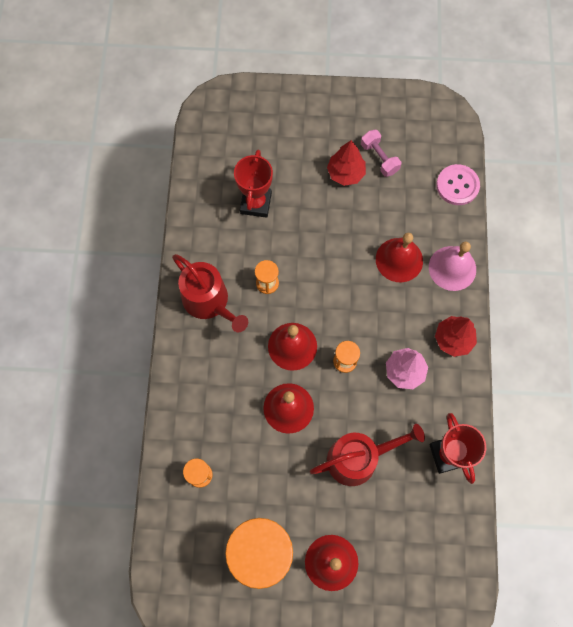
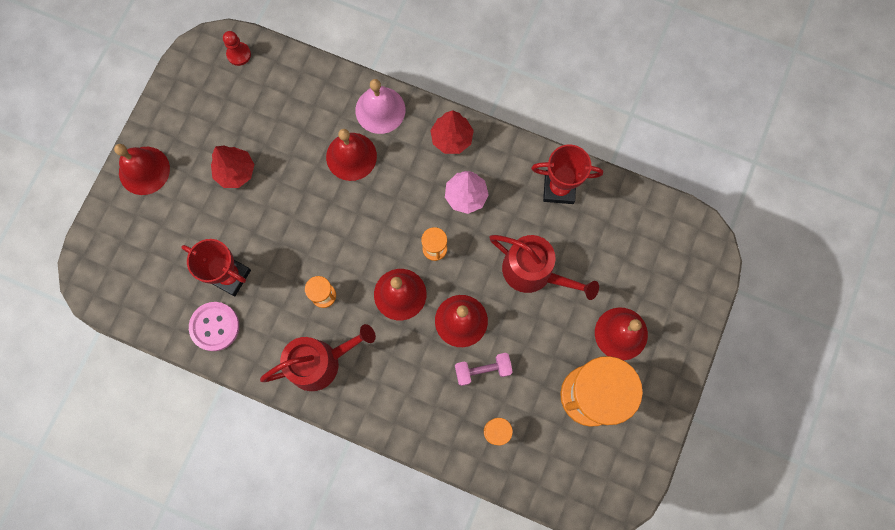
camera: 70 degrees left, 5 degrees up
red watering can [310,424,425,486] -> red watering can turned 120 degrees clockwise [489,235,599,300]
pink dumbbell [361,130,401,177] -> pink dumbbell moved to [455,353,513,386]
pink button [436,164,480,205] -> pink button moved to [189,302,239,351]
none -> red bell [114,144,170,195]
none -> red pawn [223,31,251,66]

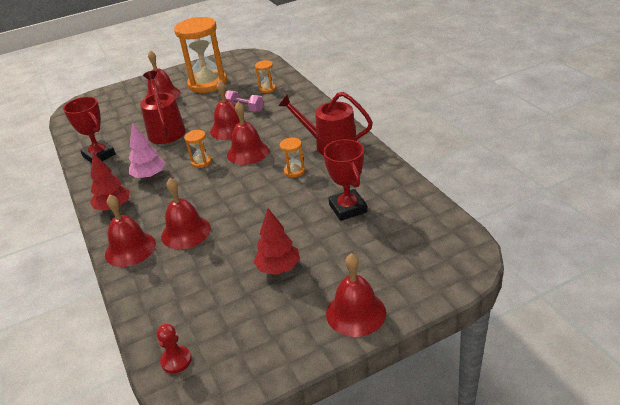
camera: 135 degrees left, 40 degrees down
pink button [189,302,239,351] -> none
pink bell [356,79,405,134] -> red bell [105,195,156,267]

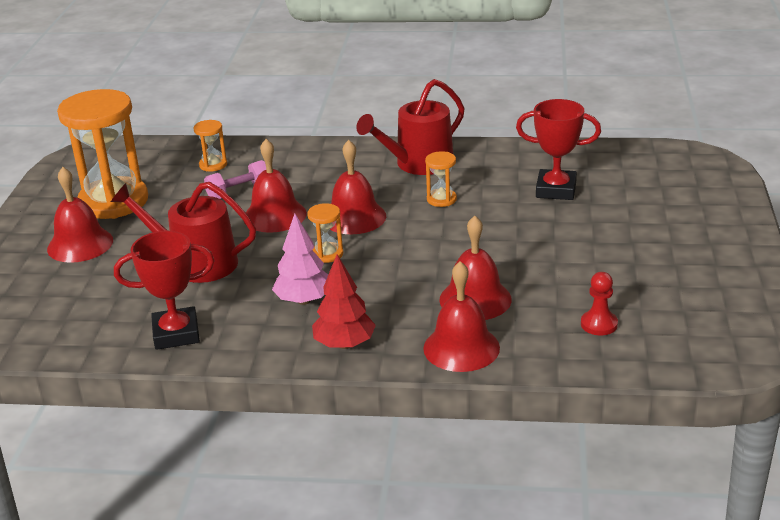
camera: 60 degrees left, 5 degrees down
red pawn [157,324,192,374] -> red pawn moved to [581,272,618,336]
red tree [254,208,300,275] -> none
red bell [326,253,386,337] -> none

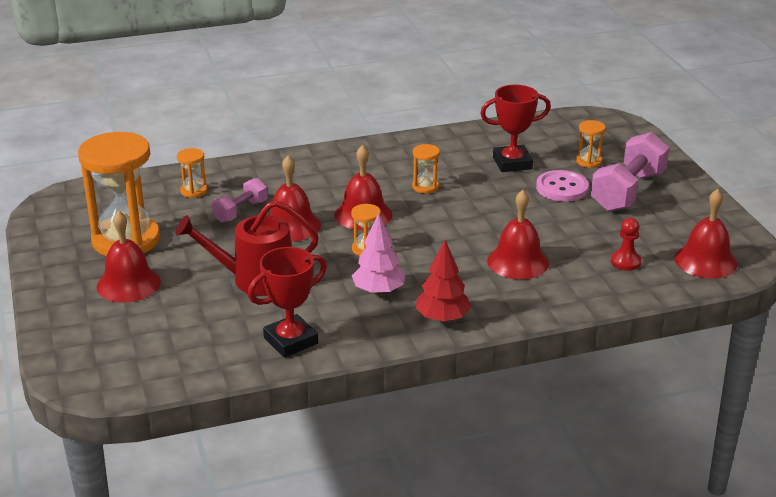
camera: 25 degrees left, 0 degrees up
red watering can [356,79,465,175] -> none
red bell [423,261,500,372] -> red bell moved to [674,189,737,279]
none -> pink button [536,170,589,202]
none -> orange hourglass [576,120,606,168]
none -> pink dumbbell [591,132,669,212]

